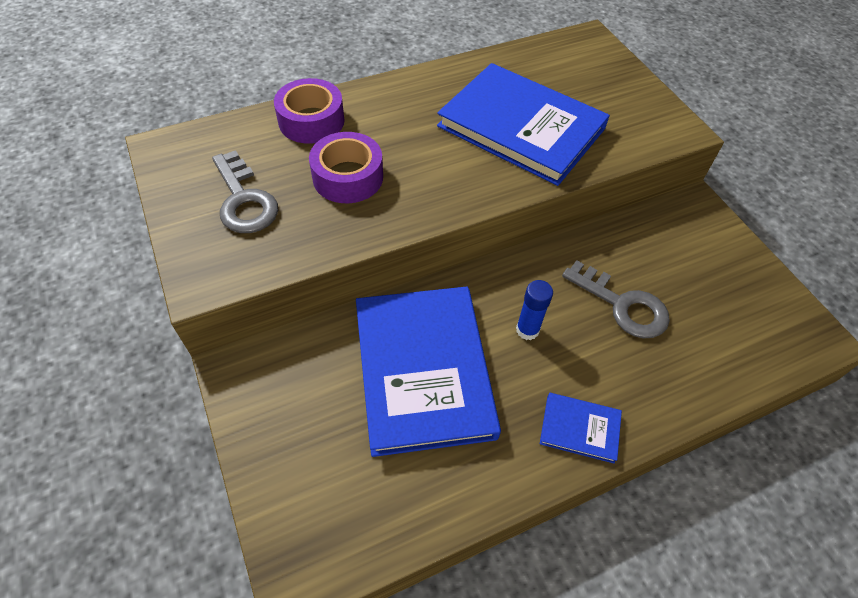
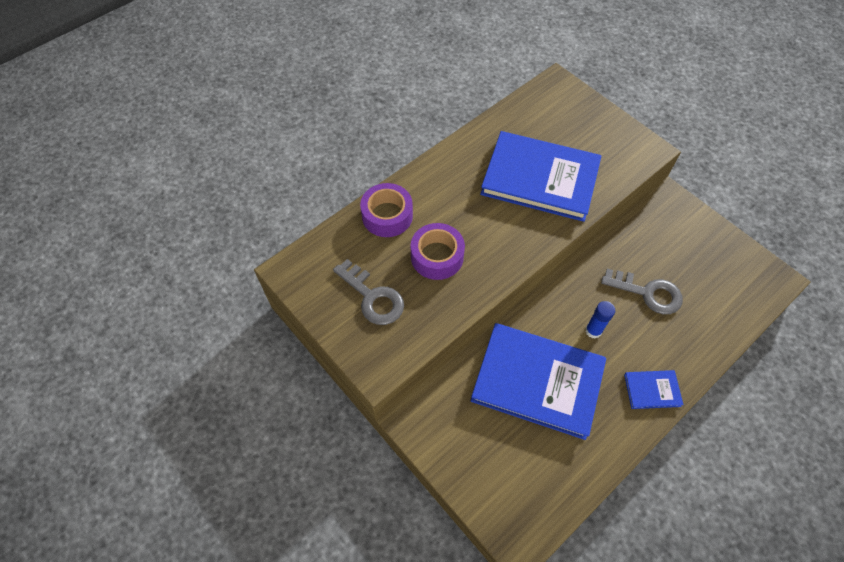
camera: 15 degrees left, 5 degrees up
blue book [356,287,501,457] -> blue book turned 45 degrees counterclockwise [471,323,606,440]

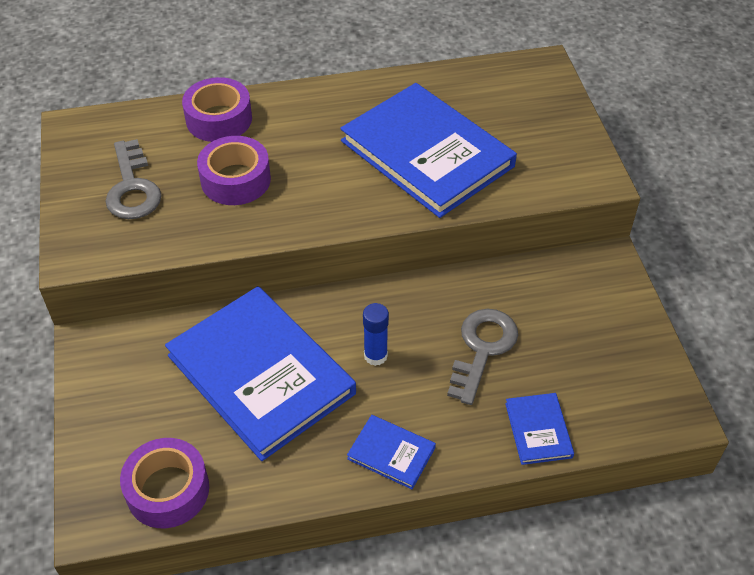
camera: 30 degrees right, 10 degrees down
grey key [601,269,683,314] -> grey key turned 120 degrees counterclockwise [447,309,518,405]
none -> purple tape [120,438,209,528]
none -> blue book [505,393,574,465]

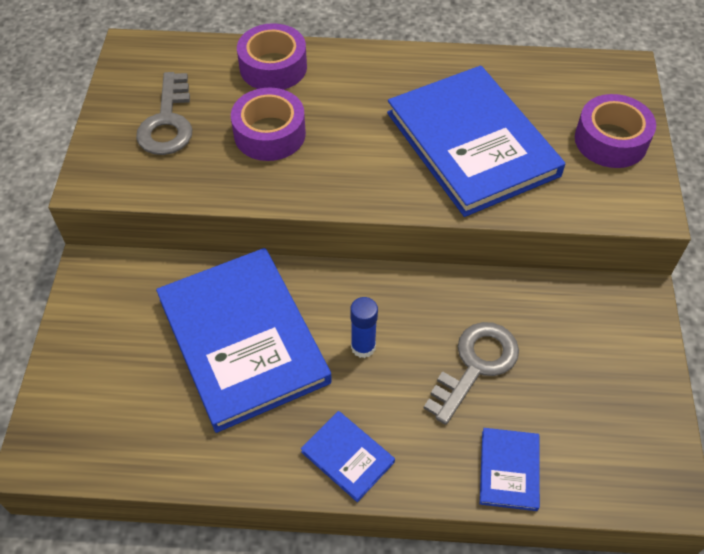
camera: 15 degrees right, 5 degrees up
purple tape [120,438,209,528] -> purple tape moved to [575,94,656,168]

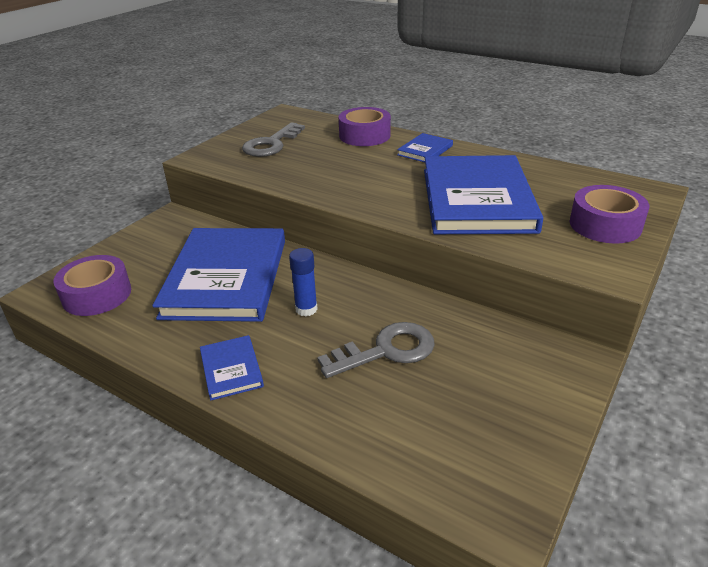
camera: 30 degrees right, 20 degrees down
purple tape [231,88,306,161] -> purple tape moved to [53,255,131,316]
blue book [480,428,540,511] -> blue book moved to [397,133,453,162]

